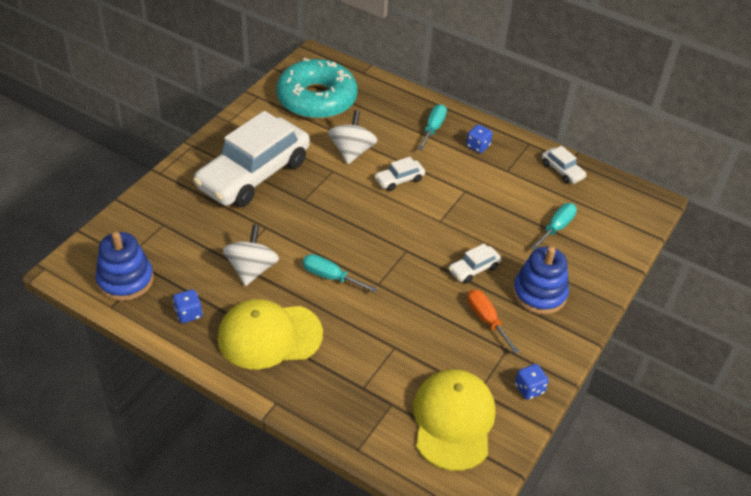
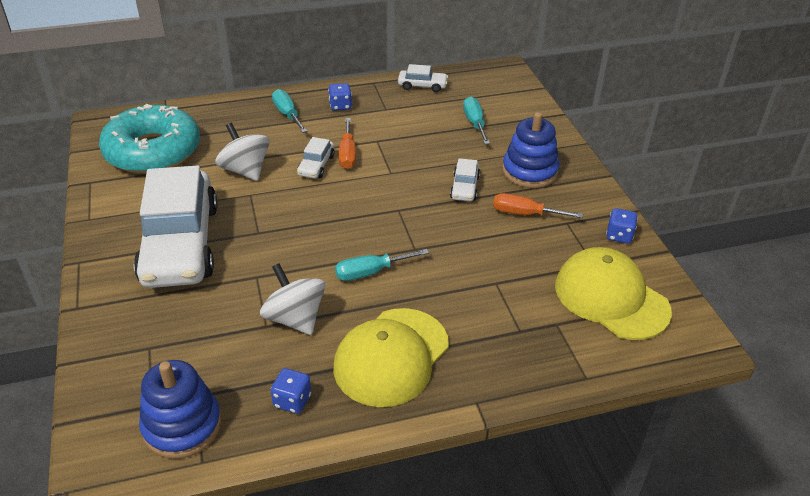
camera: 45 degrees left, 5 degrees down
none -> orange screwdriver [339,118,356,169]

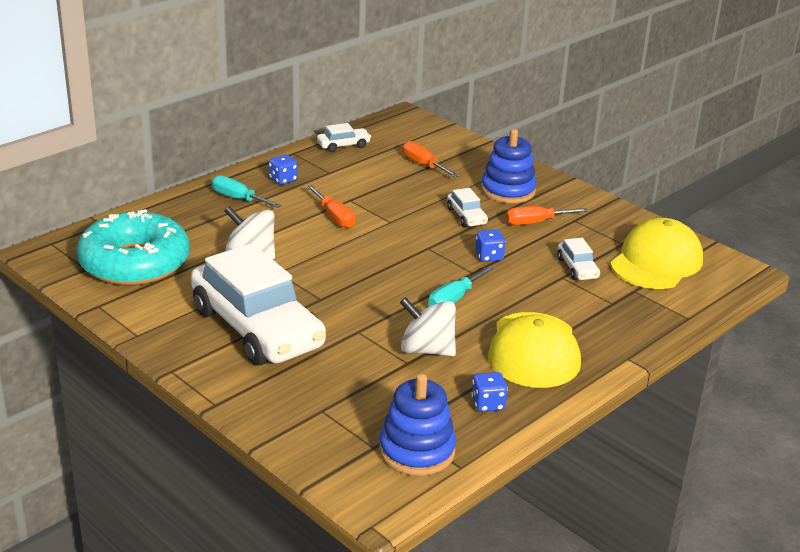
camera: 30 degrees left, 10 degrees down
white car [297,137,335,178] -> white car moved to [557,238,600,280]
turquoise screwdriver [463,96,490,144] -> orange screwdriver [402,141,459,177]
yellow cap [555,247,672,340] -> yellow cap turned 105 degrees clockwise [610,218,703,289]
blue dice [606,208,638,244] -> blue dice moved to [475,230,506,262]

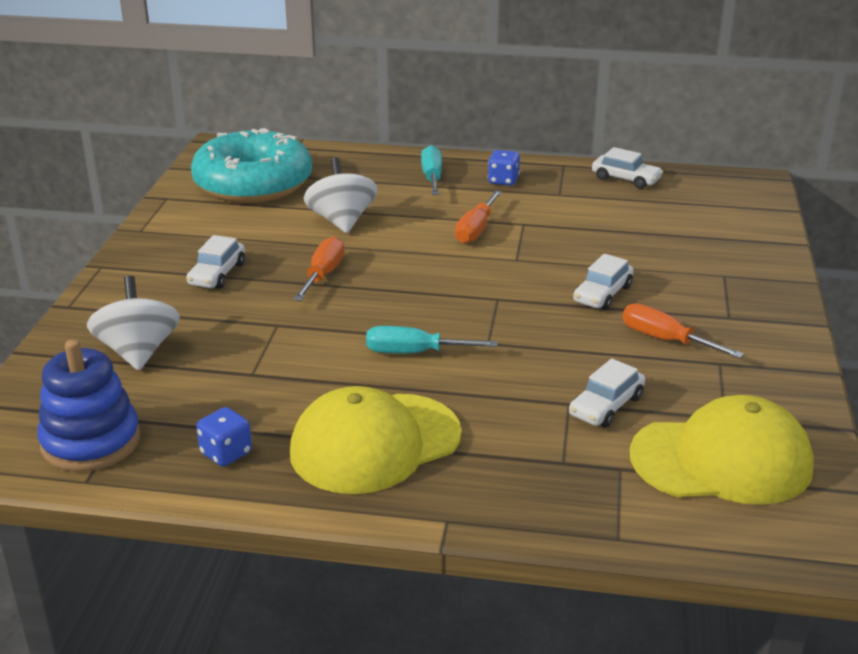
camera: 55 degrees right, 0 degrees up
white car [191,243,326,366] -> white car [186,235,245,289], size x0.40
white spinning top [400,297,456,356] -> white spinning top moved to [87,276,180,370]
orange screwdriver [402,141,459,177] -> orange screwdriver moved to [293,236,345,301]
blue dice [475,230,506,262] -> none
blue stacking toy [481,129,537,203] -> none

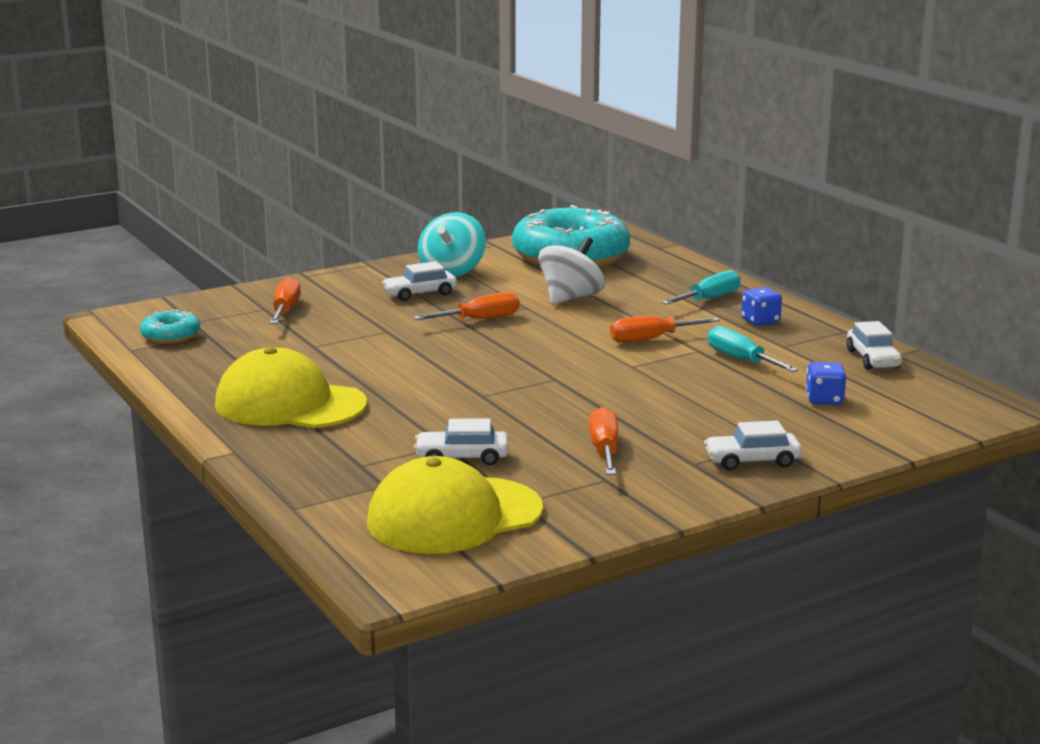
camera: 50 degrees right, 10 degrees down
blue stacking toy [37,339,141,472] -> turquoise donut [140,309,200,344]
white spinning top [87,276,180,370] -> orange screwdriver [270,277,301,324]
blue dice [196,407,252,466] -> blue dice moved to [806,362,846,405]
turquoise screwdriver [366,326,497,354] -> turquoise screwdriver moved to [708,326,799,372]
white car [573,254,634,310] -> white car moved to [704,420,802,470]
yellow cap [630,395,814,505] -> yellow cap turned 105 degrees clockwise [367,456,543,554]
none -> turquoise spinning top [418,212,486,277]

